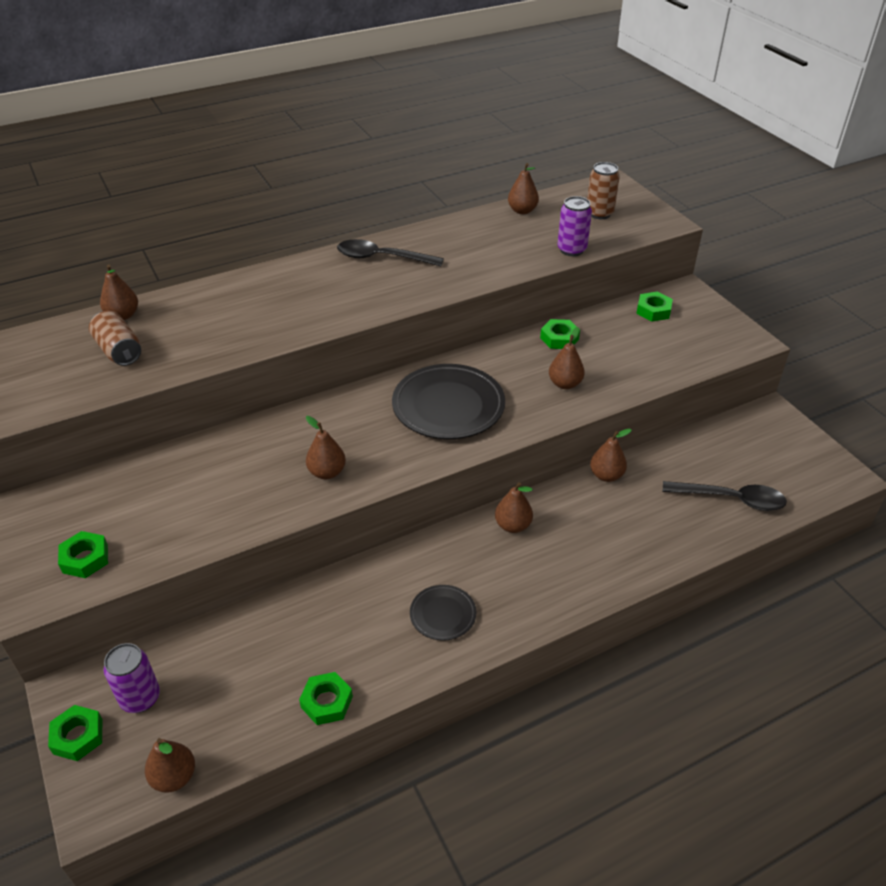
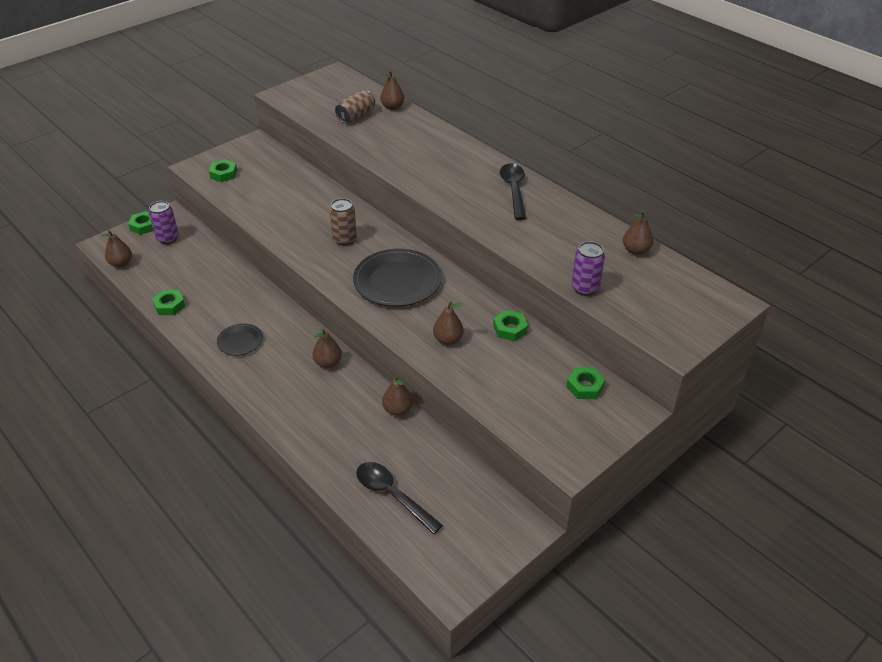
camera: 75 degrees right, 0 degrees up
brown pear [306,416,346,479] -> none
brown can [587,162,620,219] -> brown can moved to [329,198,357,246]
black spoon [662,481,787,511] -> black spoon turned 135 degrees clockwise [356,462,443,534]

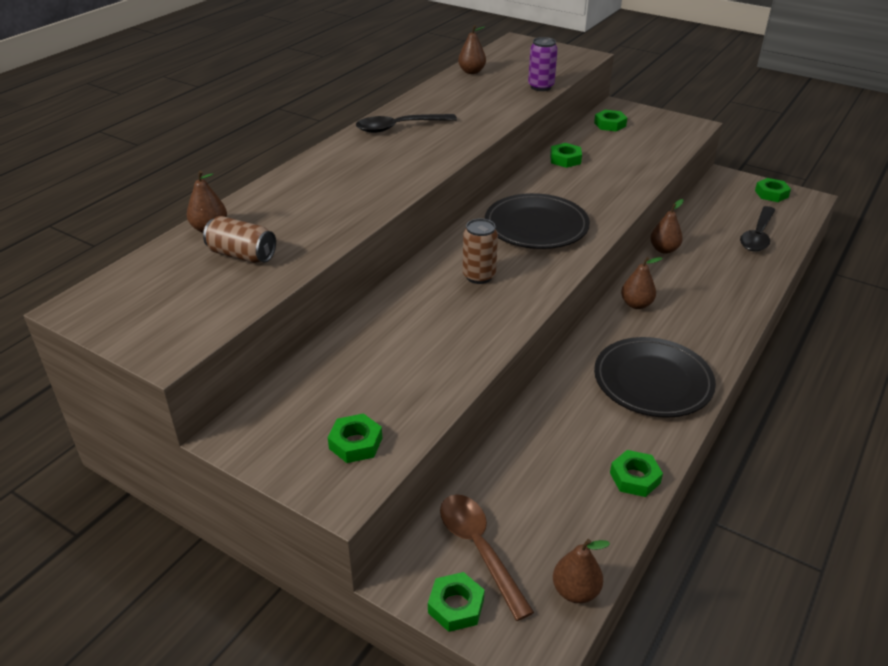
camera: 105 degrees left, 5 degrees down
purple can [149,201,179,244] -> brown spoon [440,494,534,621]
black plate [217,324,263,356] -> black plate [594,337,716,418], size x1.93
brown pear [433,302,464,345] -> none
none -> green nut [755,178,791,202]

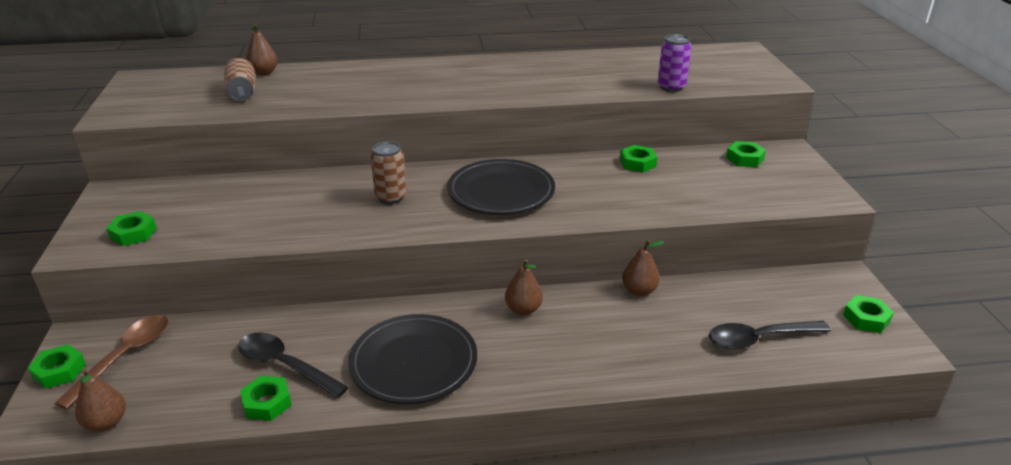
camera: 50 degrees right, 5 degrees down
black spoon [356,114,457,133] -> black spoon moved to [238,333,349,398]
brown pear [458,25,486,74] -> none

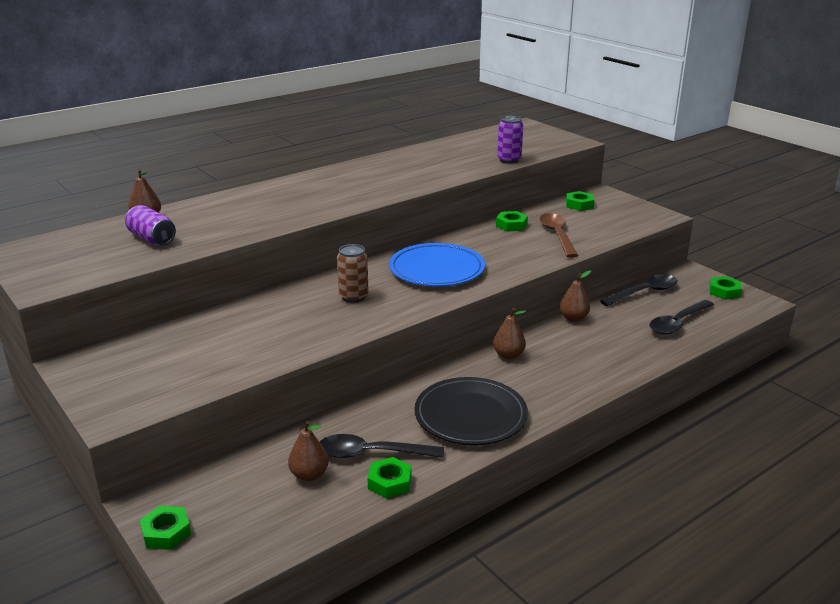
camera: 30 degrees left, 5 degrees down
brown spoon [54,315,169,409] -> brown spoon moved to [539,213,578,258]
brown pear [75,369,126,432] -> brown pear moved to [288,421,329,481]
green nut [106,211,157,246] -> none
brown can [224,58,256,101] -> purple can [125,205,176,245]
black plate [447,159,555,215] -> blue plate [389,243,485,287]
none -> black spoon [600,274,678,306]

